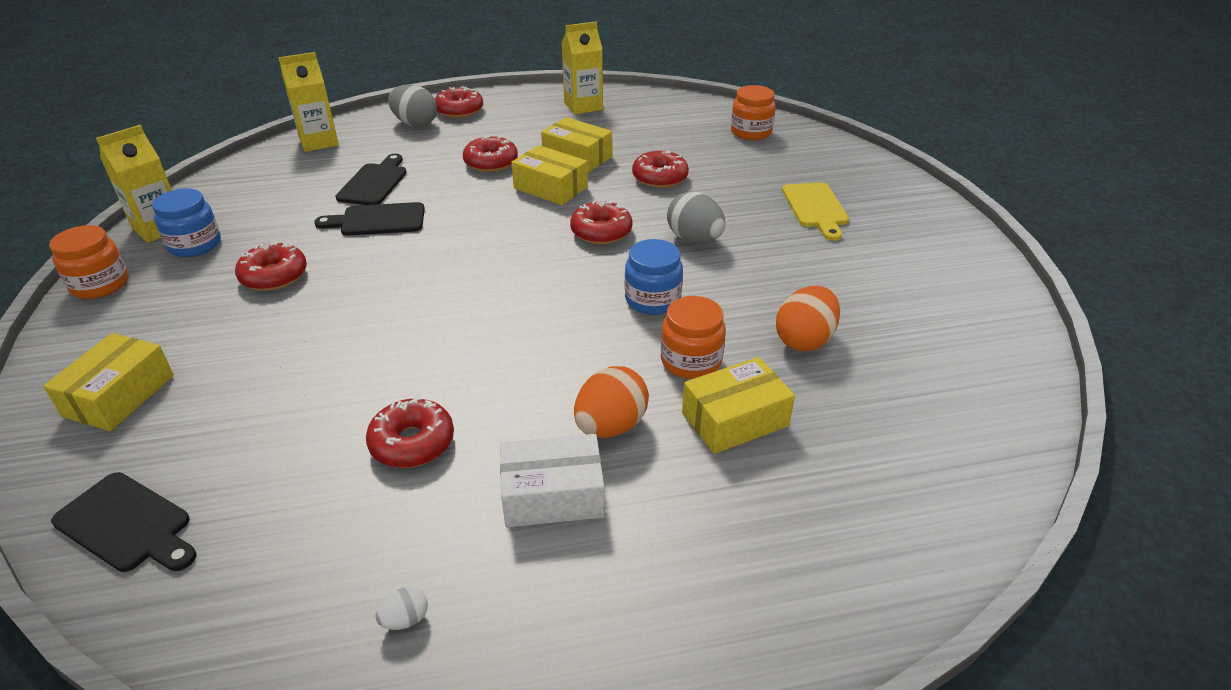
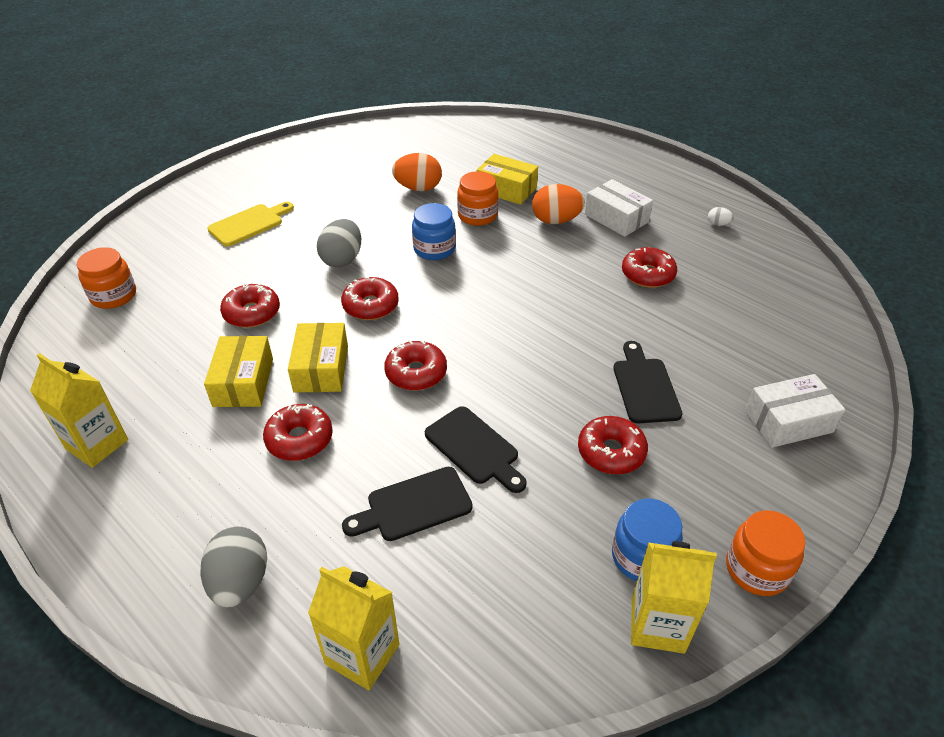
camera: 125 degrees left, 5 degrees up
yellow box [43,333,174,431] -> white box [745,374,846,448]
black cutting board [51,472,197,572] -> black cutting board moved to [613,341,683,423]
red donut [435,86,483,118] -> red donut moved to [384,340,447,391]

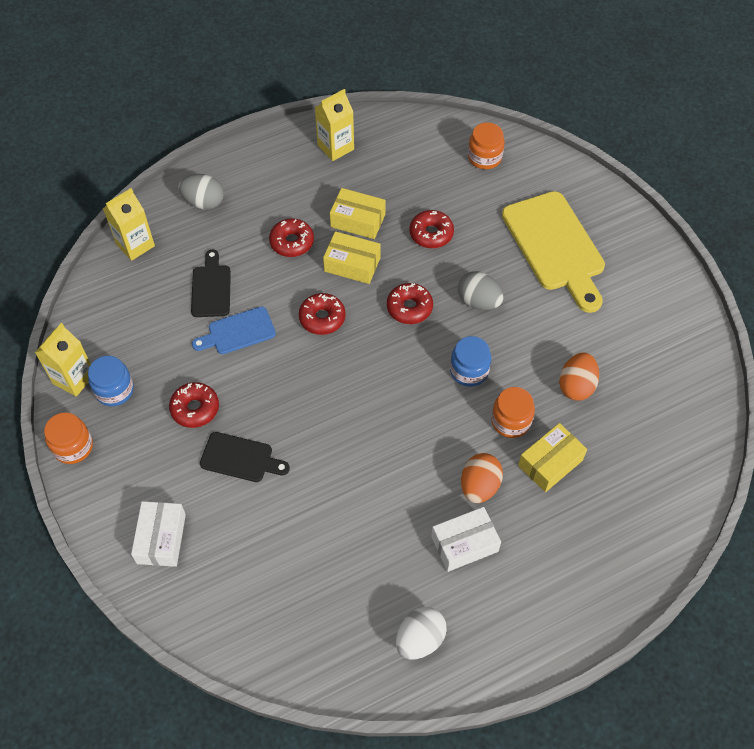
camera: 110 degrees right, 15 degrees up
yellow cutting board [207,202,294,246] -> yellow cutting board [502,191,605,313], size x1.86
black cutting board [425,406,527,493] -> blue cutting board [192,306,276,354]
red donut [622,247,677,288] -> none
white egg [708,207,734,226] -> white egg [396,607,447,659], size x2.12

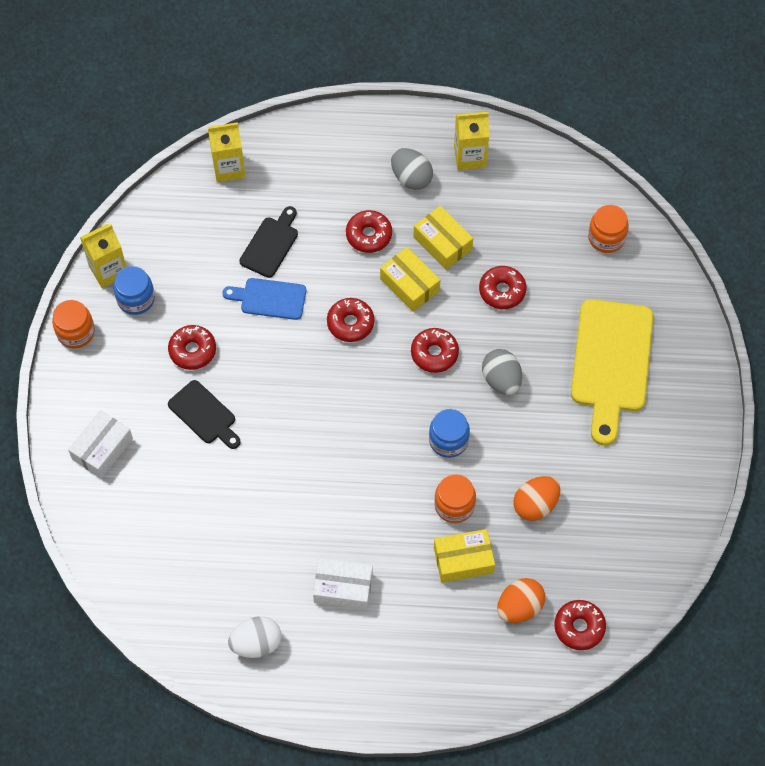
camera: 30 degrees right, 5 degrees up
grey egg [178,174,224,210] -> grey egg moved to [391,148,433,190]
orange egg [461,453,503,503] -> orange egg moved to [497,578,545,623]
none -> red donut [554,600,606,650]

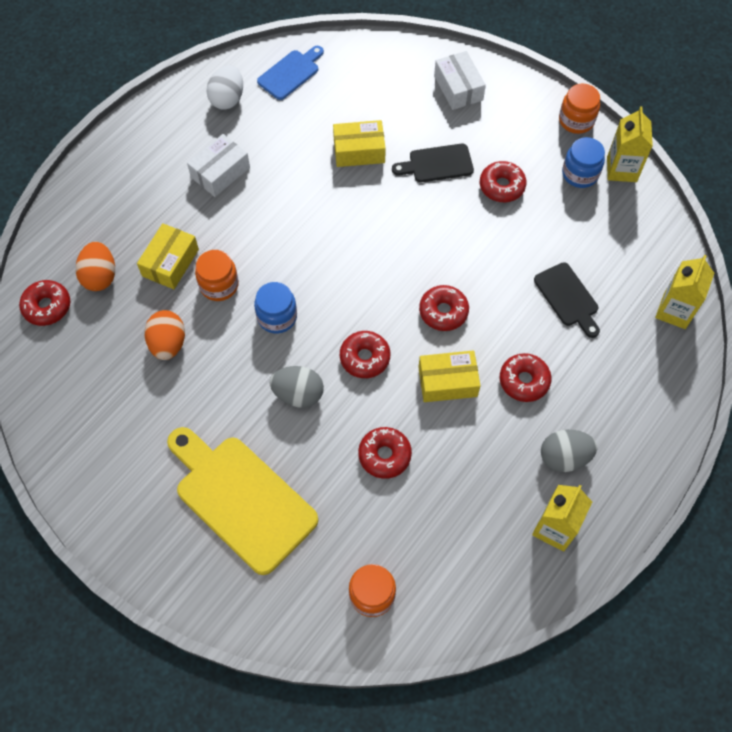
camera: 125 degrees right, 0 degrees up
blue cutting board [222,278,306,320] -> blue cutting board moved to [257,46,324,100]
yellow box [414,206,473,270] -> yellow box moved to [333,120,386,167]

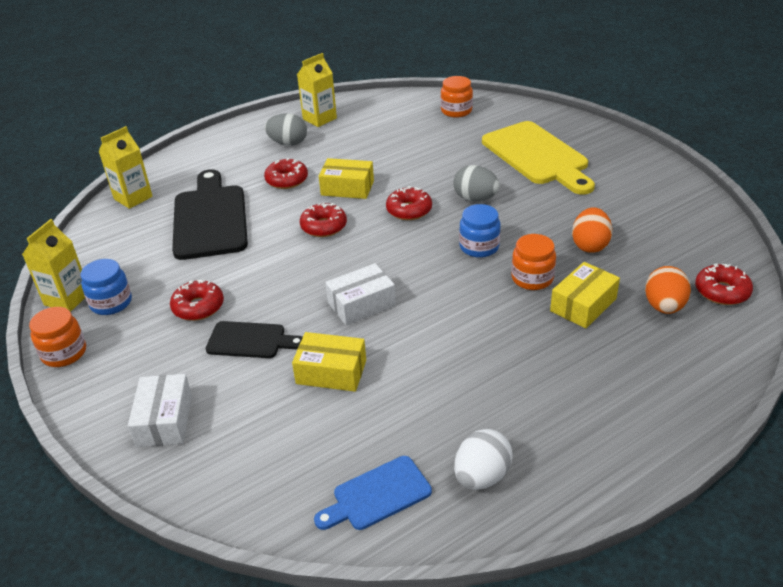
camera: 160 degrees left, 25 degrees down
white box [187,134,250,197] -> white box moved to [325,263,396,325]
red donut [358,427,412,479] -> none
black cutting board [534,262,600,338] -> black cutting board [172,169,248,260], size x1.86

